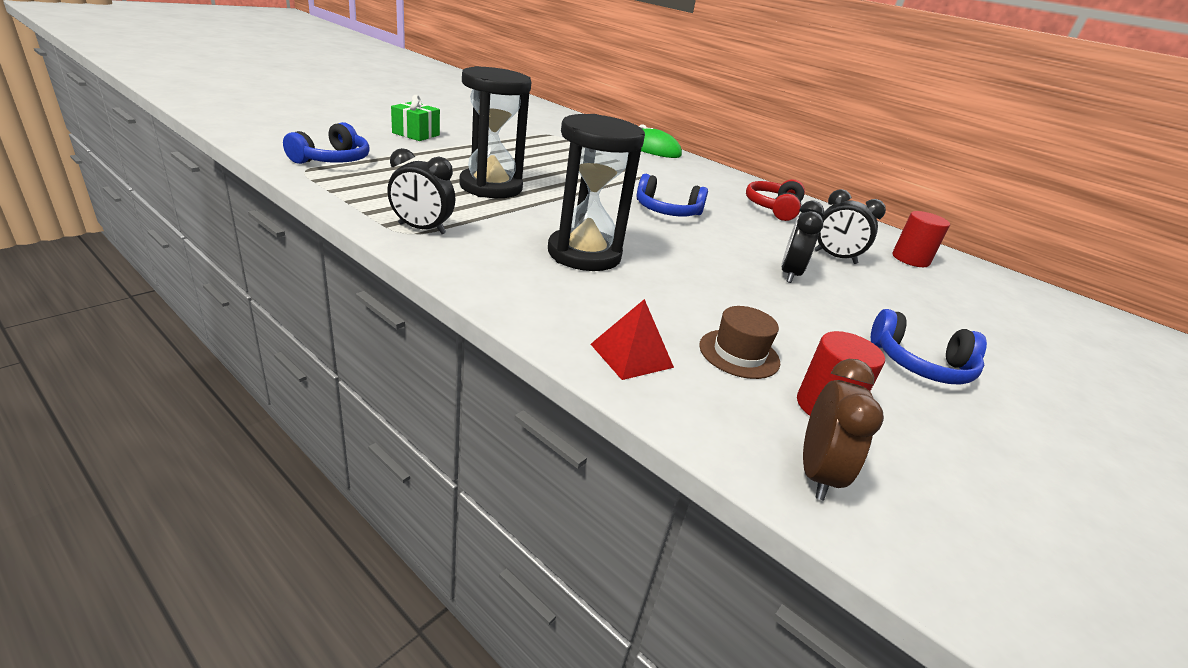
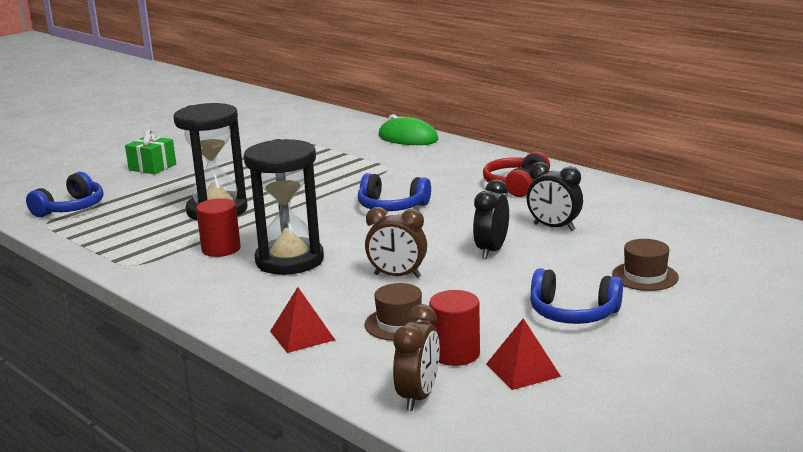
camera: 10 degrees right, 10 degrees down
black clock [387,148,456,234] -> none
red cylinder [892,211,950,267] -> red cylinder moved to [196,198,241,257]
none -> brown clock [365,207,427,278]
none -> red pyramid [486,318,561,390]
none -> brown hat [612,239,679,291]

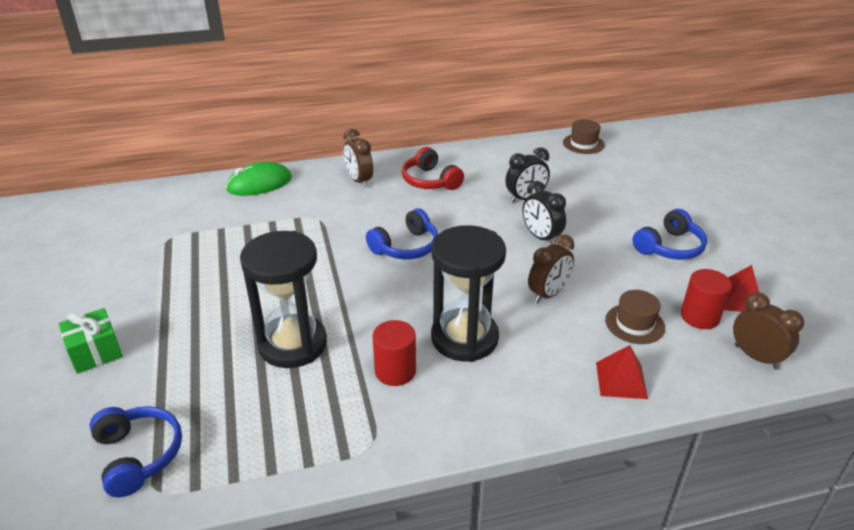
camera: 60 degrees left, 15 degrees up
brown hat [612,239,679,291] -> brown hat moved to [563,119,605,154]
none -> brown clock [343,129,373,188]

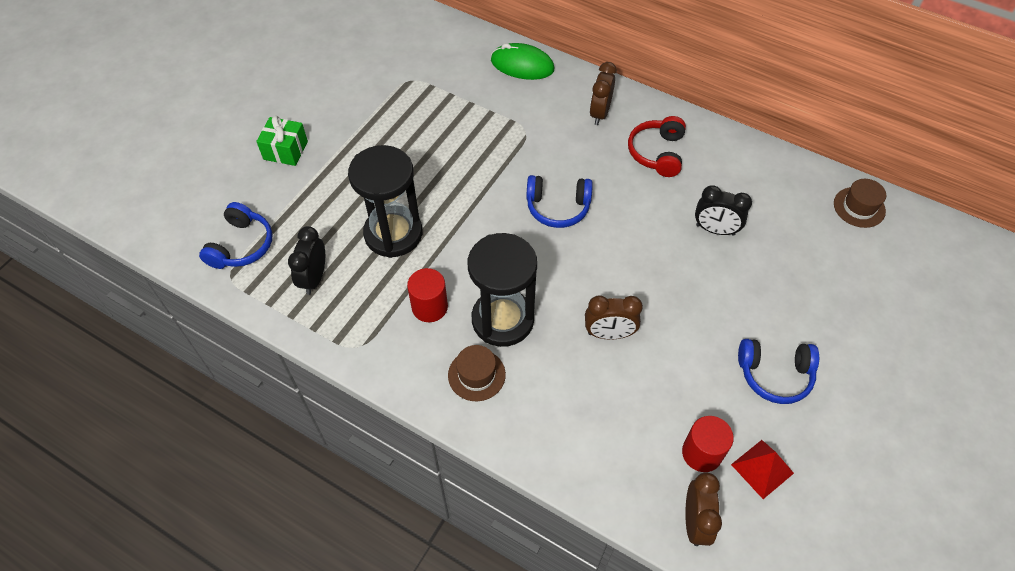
camera: 45 degrees right, 20 degrees up
black clock [523,181,566,245] -> black clock moved to [288,226,325,295]
red pyramid [596,345,648,399] -> none
brown hat [605,290,665,344] -> brown hat moved to [448,345,506,401]

